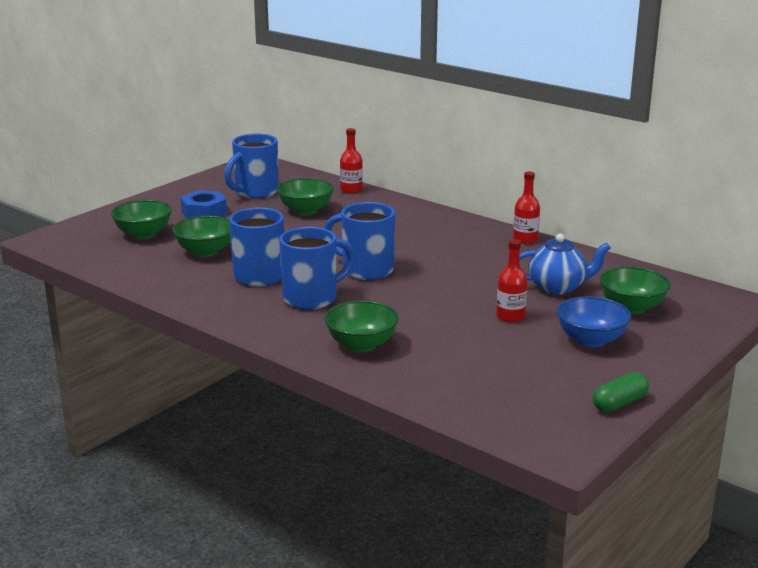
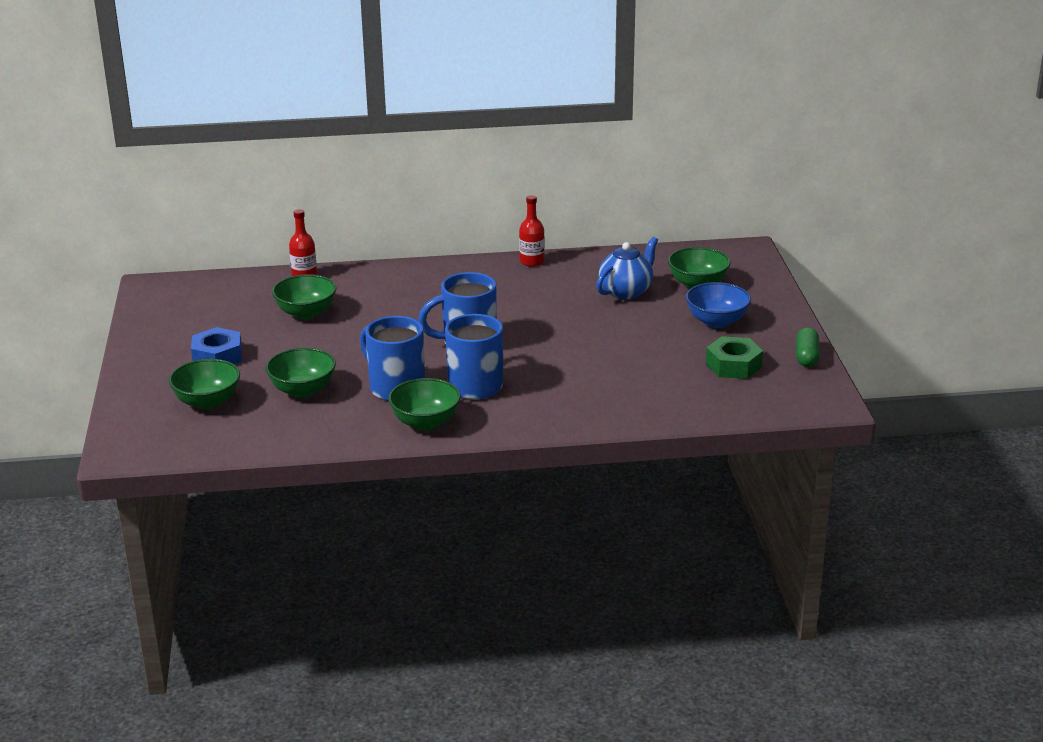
camera: 45 degrees left, 5 degrees up
blue mug [224,134,279,199] -> none
green bowl [325,300,399,352] -> green bowl moved to [388,378,461,431]
red bottle [496,239,527,322] -> none
none -> green nut [706,336,763,379]

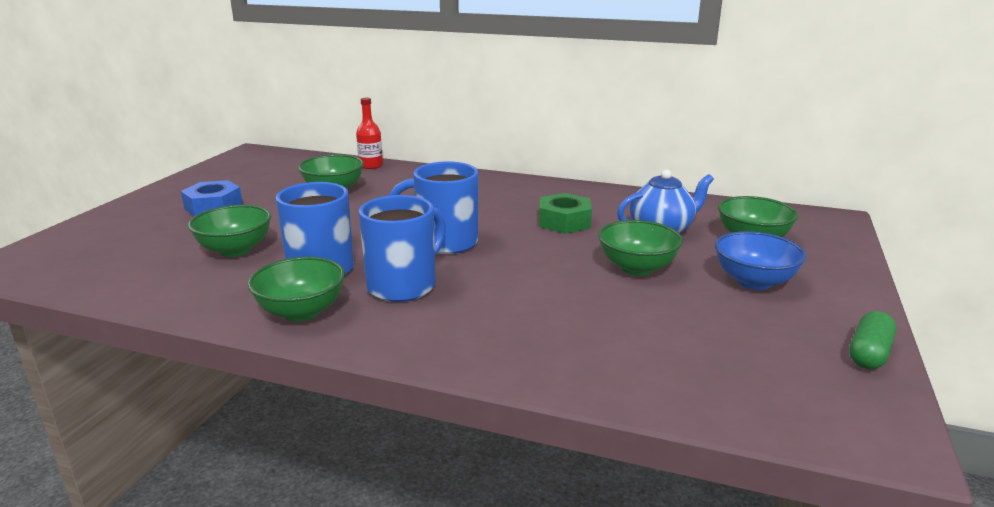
camera: 25 degrees right, 5 degrees down
green bowl [169,359,240,410] -> green bowl moved to [598,220,683,276]
red bottle [519,195,545,267] -> none
green nut [706,336,763,379] -> green nut moved to [539,193,592,234]

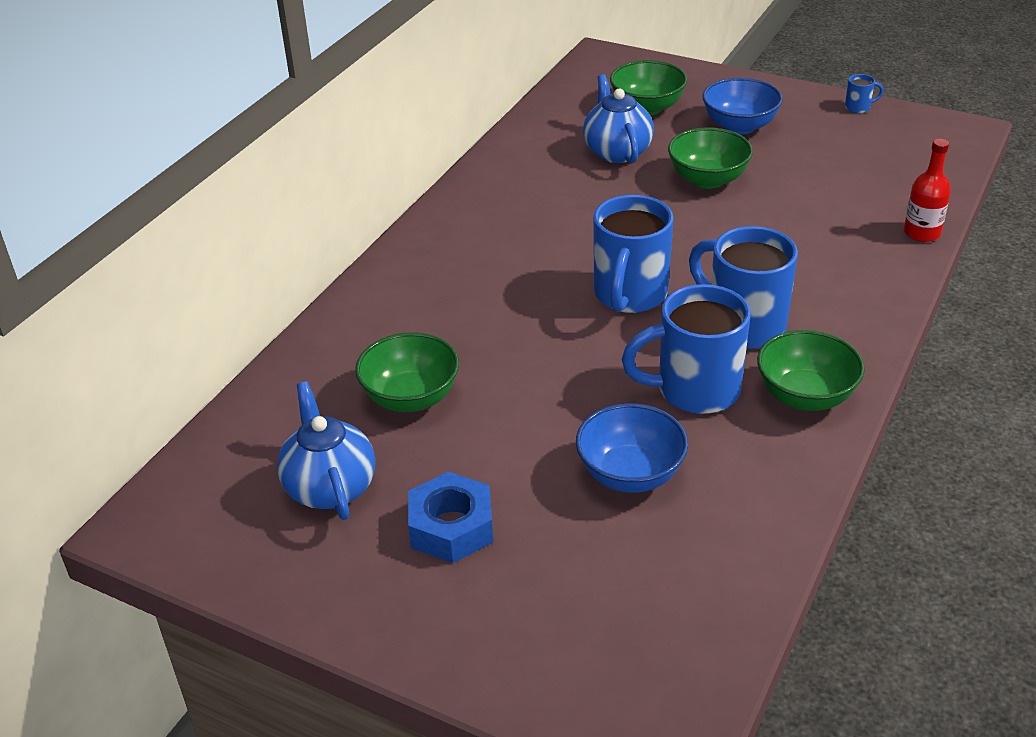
camera: 80 degrees left, 15 degrees up
green bowl [188,205,271,257] -> blue bowl [576,403,688,493]
red bottle [356,98,383,169] -> red bottle moved to [904,139,951,242]
green nut [539,193,592,234] -> none
green capsule [849,311,896,369] -> blue mug [845,74,884,113]
none -> blue teapot [277,381,375,520]

